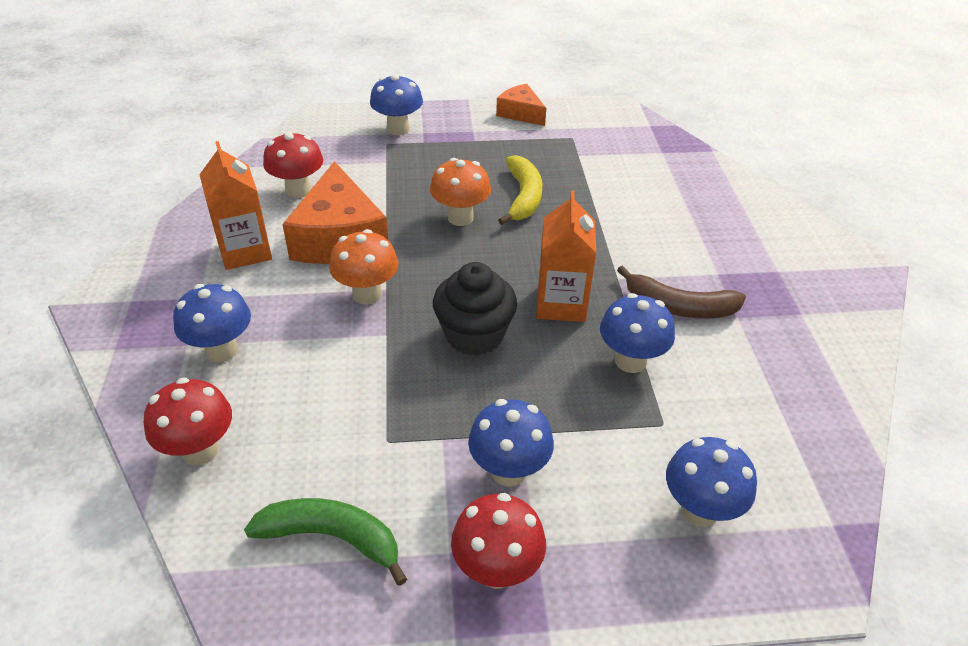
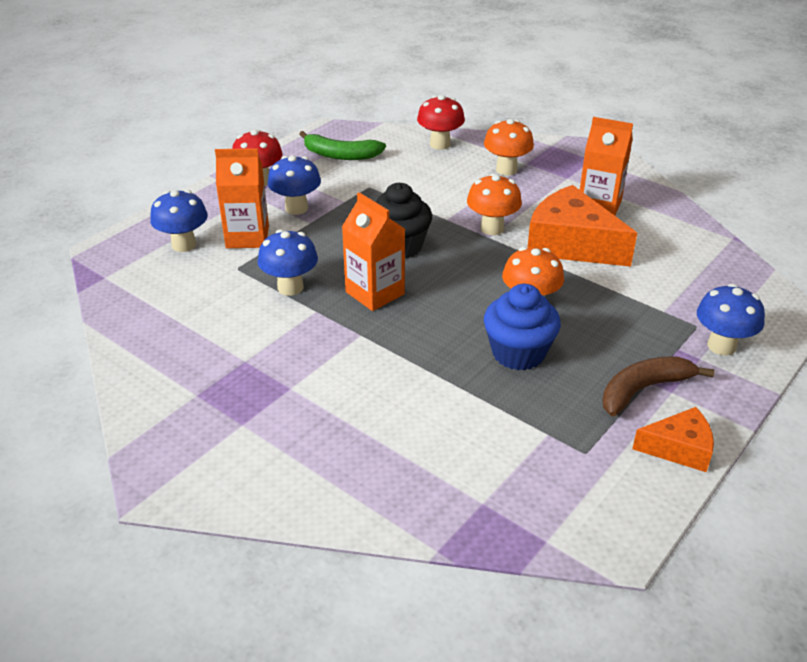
camera: 135 degrees right, 5 degrees down
blue mushroom [173,284,251,362] -> orange mushroom [484,119,534,175]
green banana [244,498,407,586] -> green banana turned 45 degrees clockwise [300,131,386,160]
red mushroom [263,131,323,198] -> none
yellow banana [498,155,542,225] -> blue cupcake [484,284,561,370]
brown banana [617,266,746,318] -> brown banana moved to [602,356,714,416]
none -> orange carton [215,148,269,248]

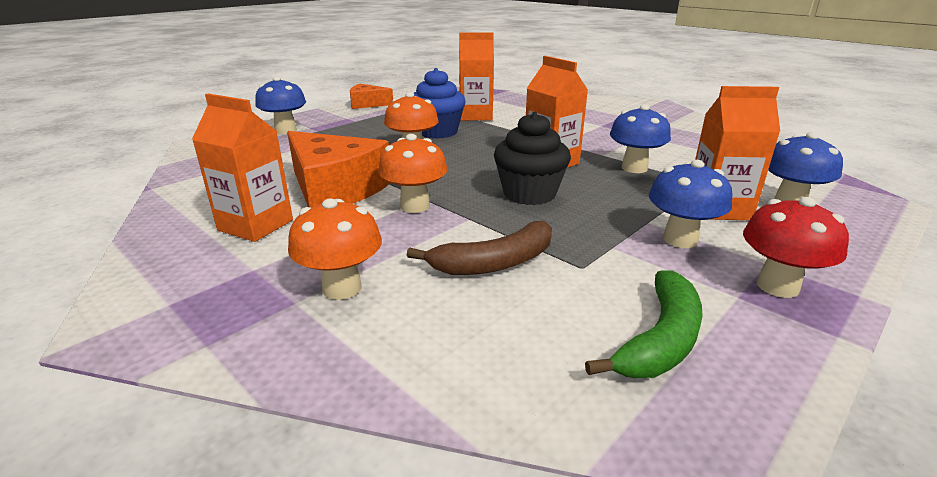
camera: 175 degrees left, 10 degrees down
green banana [300,131,386,160] -> green banana turned 105 degrees clockwise [585,271,703,378]
red mushroom [417,95,465,150] -> none
brown banana [602,356,714,416] -> brown banana moved to [407,221,552,275]
none -> orange carton [459,32,494,121]

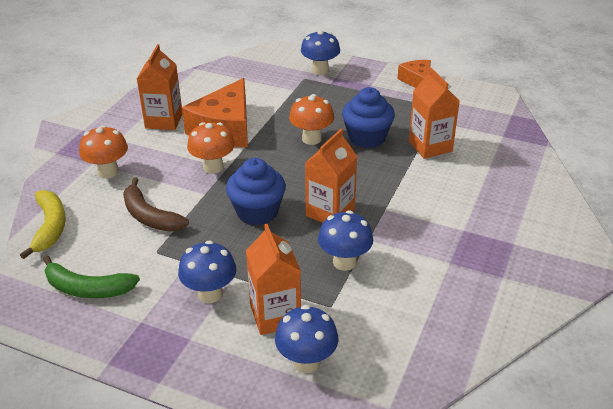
camera: 70 degrees right, 10 degrees up
black cupcake [494,112,571,205] -> blue cupcake [226,158,286,225]
red mushroom [743,197,849,298] -> none
none -> yellow banana [20,190,66,259]

